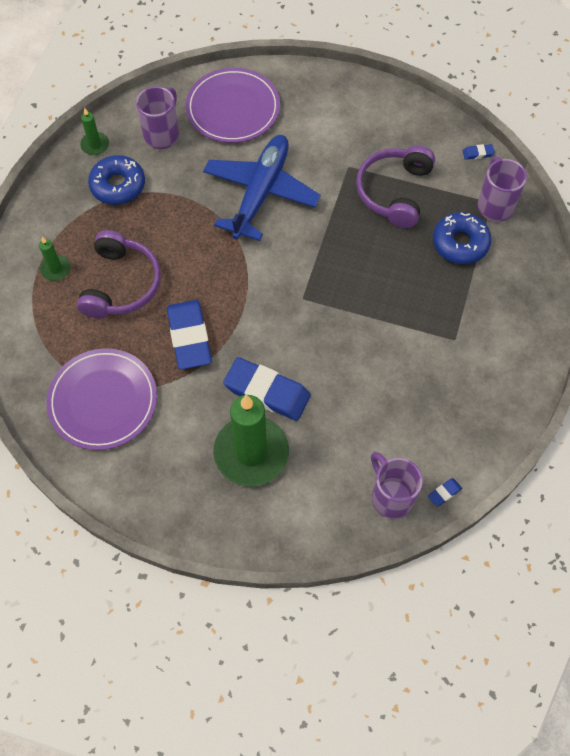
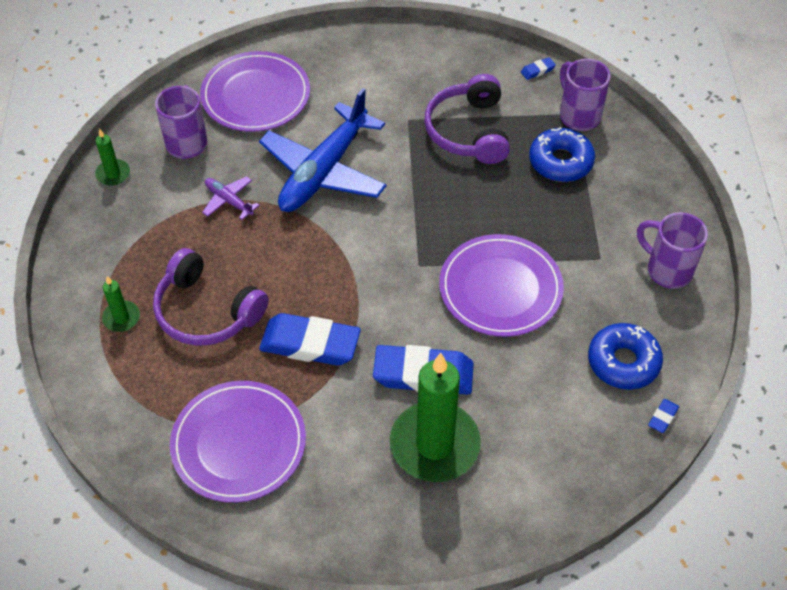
camera: 20 degrees left, 10 degrees down
purple headphones [77,230,161,318] -> purple headphones turned 135 degrees clockwise [153,248,269,346]
blue donut [88,155,145,205] -> blue donut moved to [588,323,663,390]
blue eraser [167,300,212,369] -> blue eraser turned 45 degrees counterclockwise [259,313,361,366]
blue plane [203,135,321,241] -> blue plane turned 150 degrees counterclockwise [259,88,387,212]
purple mug [371,452,423,519] -> purple mug moved to [637,212,708,289]
none -> purple plane [202,176,260,220]
none -> purple plate [439,234,564,337]

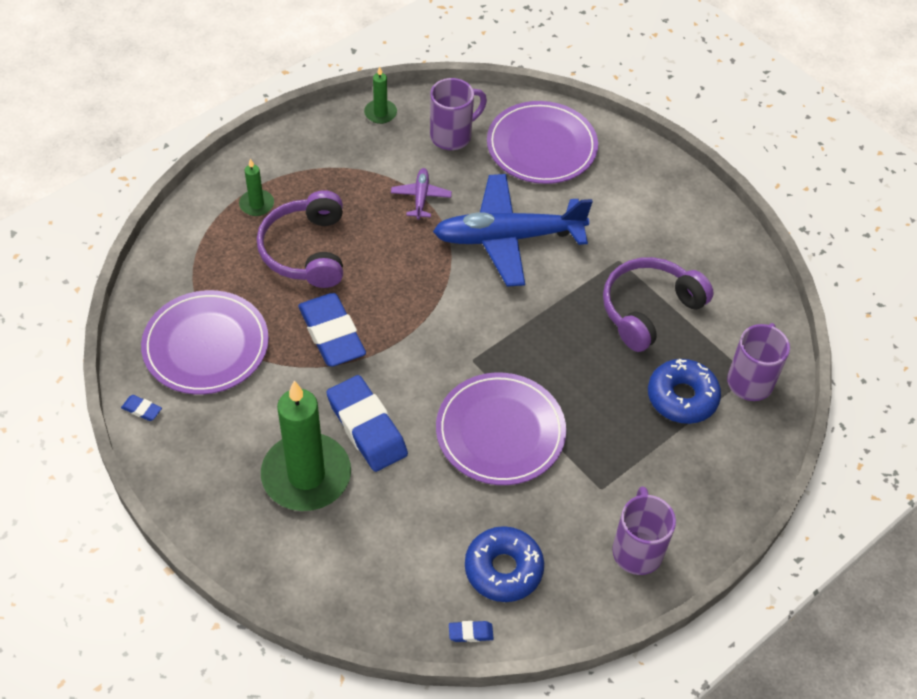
camera: 50 degrees right, 0 degrees up
blue eraser [521,57,556,80] -> blue eraser moved to [121,395,162,421]

